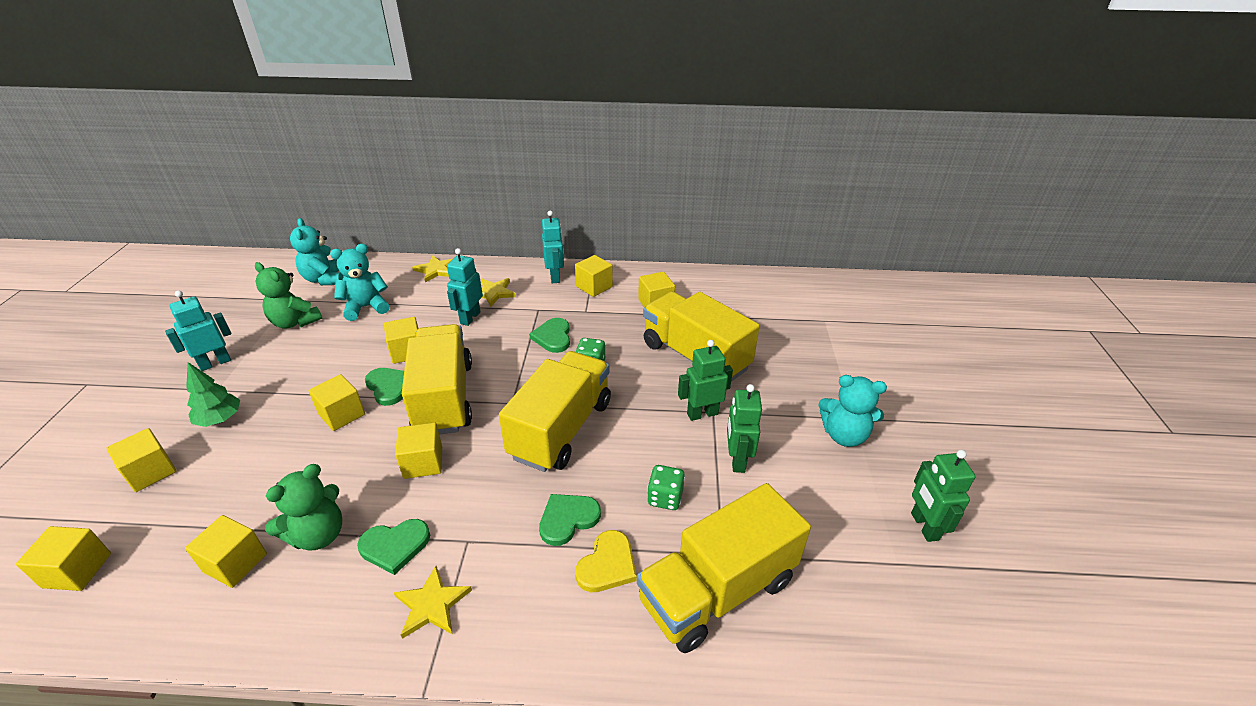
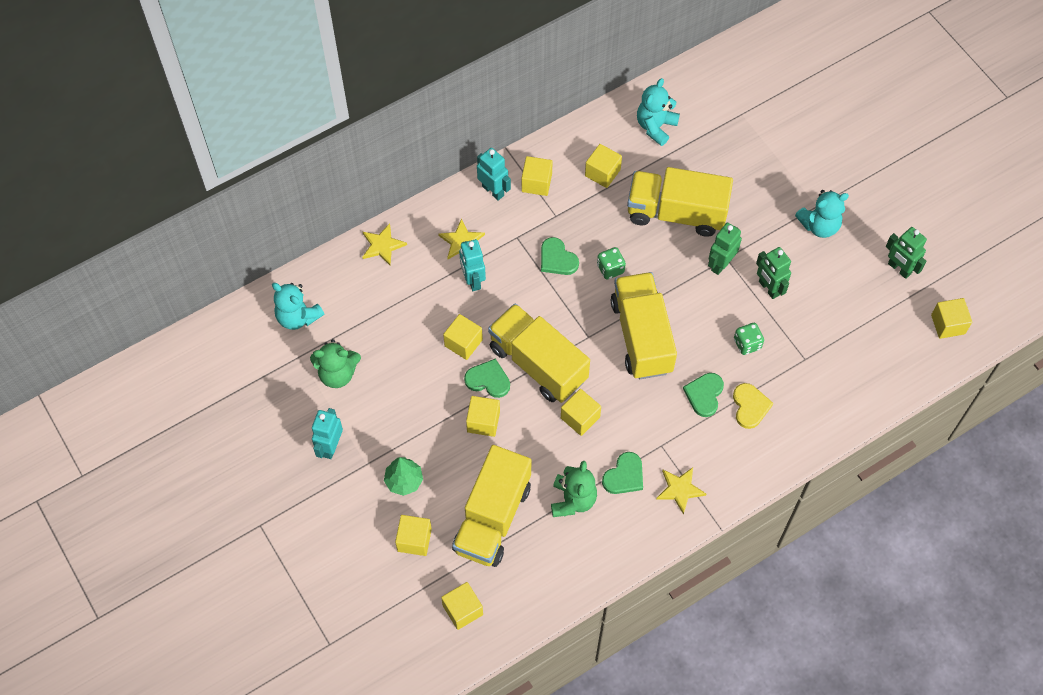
camera: 35 degrees left, 25 degrees up
yellow cube [185,515,267,588] -> yellow cube moved to [931,298,972,339]
turquoise teddy bear [330,244,390,321] -> turquoise teddy bear moved to [637,78,680,146]
yellow truck [637,483,811,653] -> yellow truck moved to [452,445,531,567]

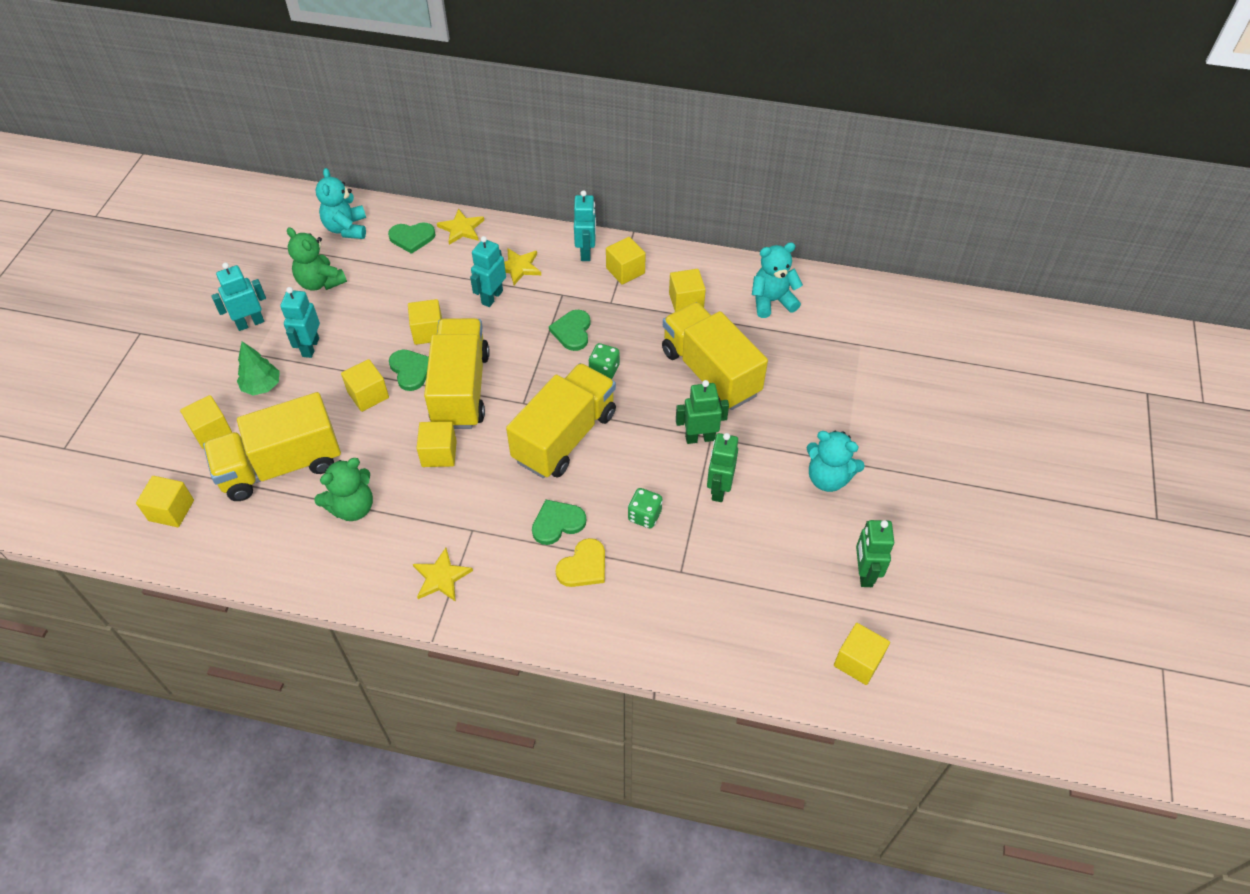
camera: 45 degrees right, 10 degrees down
green heart [602,452,643,494] -> green heart moved to [388,222,436,254]
none -> turquoise robot [280,287,320,358]

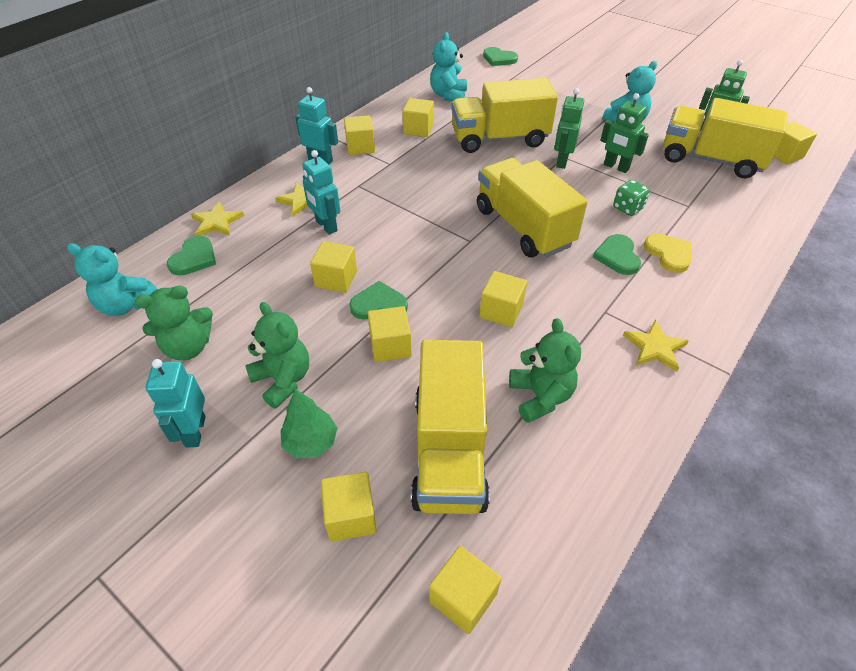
camera: 65 degrees left, 5 degrees down
turquoise robot [280,287,320,358] -> green teddy bear [245,302,309,409]
yellow truck [424,318,490,429] -> yellow truck moved to [663,98,787,178]
green heart [549,310,591,351] -> green heart moved to [483,47,518,66]
green dice [588,343,620,379] -> none

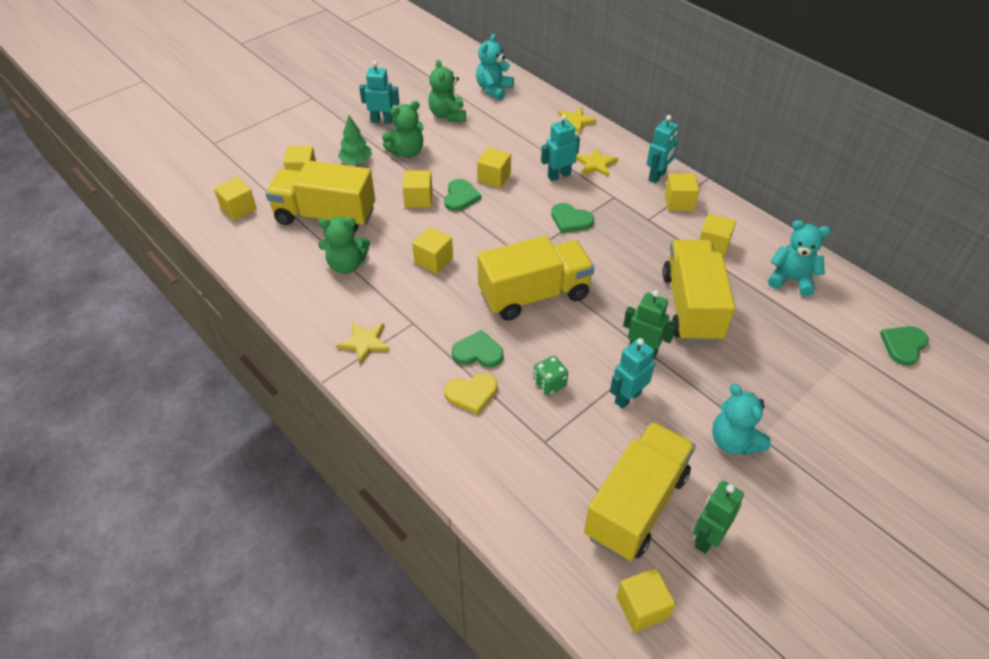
camera: 100 degrees right, 0 degrees up
green heart [167,236,216,276] -> green heart moved to [551,203,594,233]
green robot [600,93,649,173] -> turquoise robot [610,338,655,409]

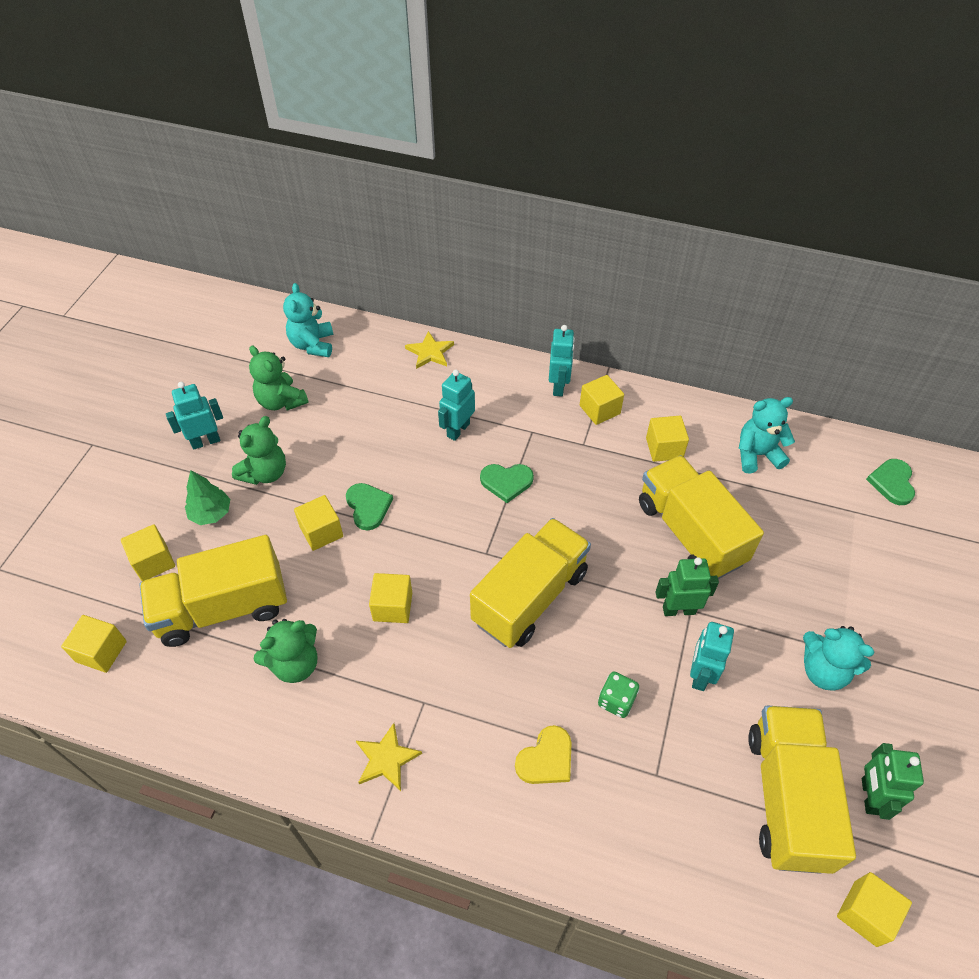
camera: 30 degrees left, 5 degrees up
green heart [452,330,503,368] -> none
yellow cube [477,147,511,188] -> none
yellow star [576,148,618,177] -> none

